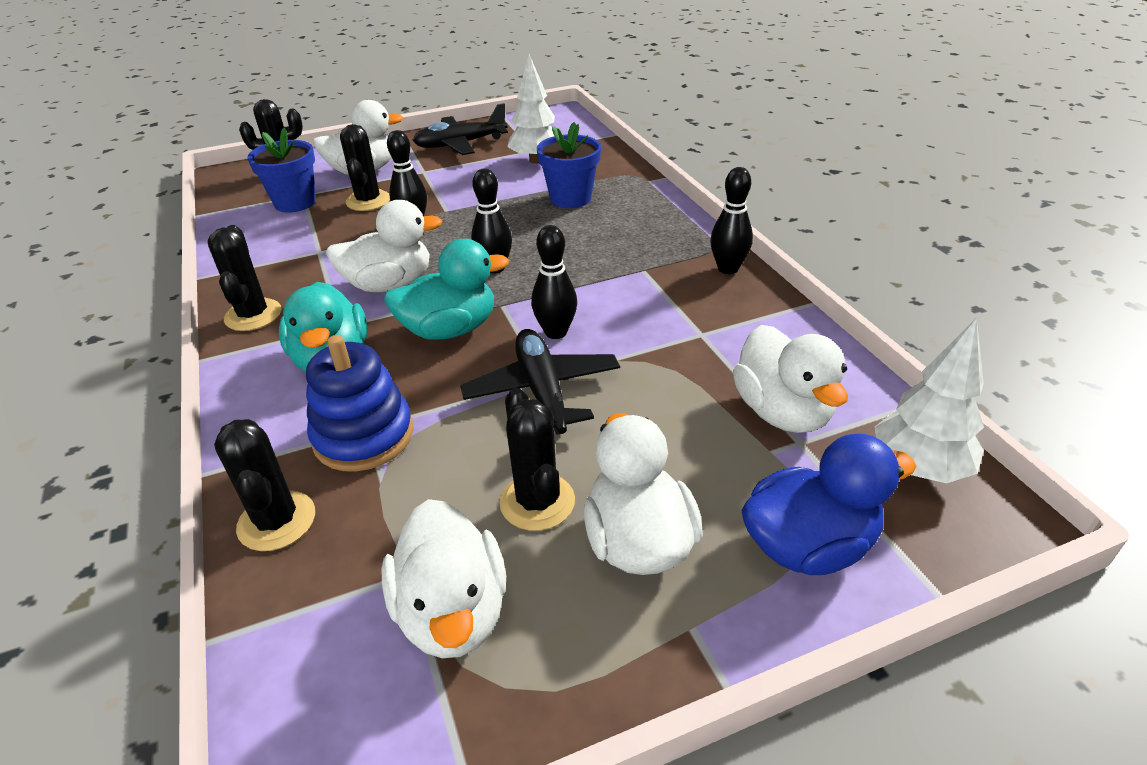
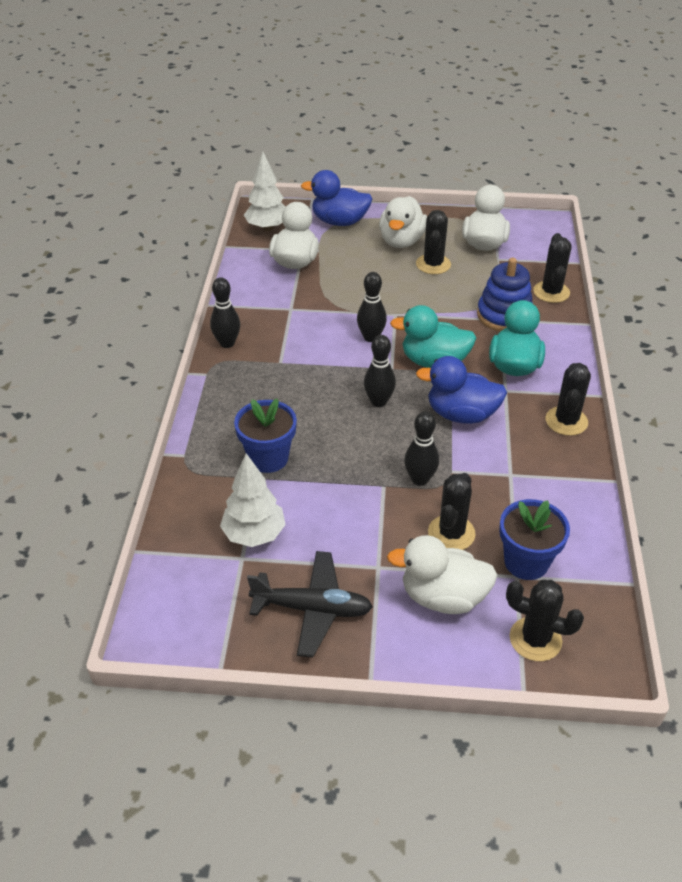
camera: 155 degrees left, 5 degrees up
white duck [326,200,442,292] -> blue duck [416,356,507,424]
black plane [460,329,620,435] -> none

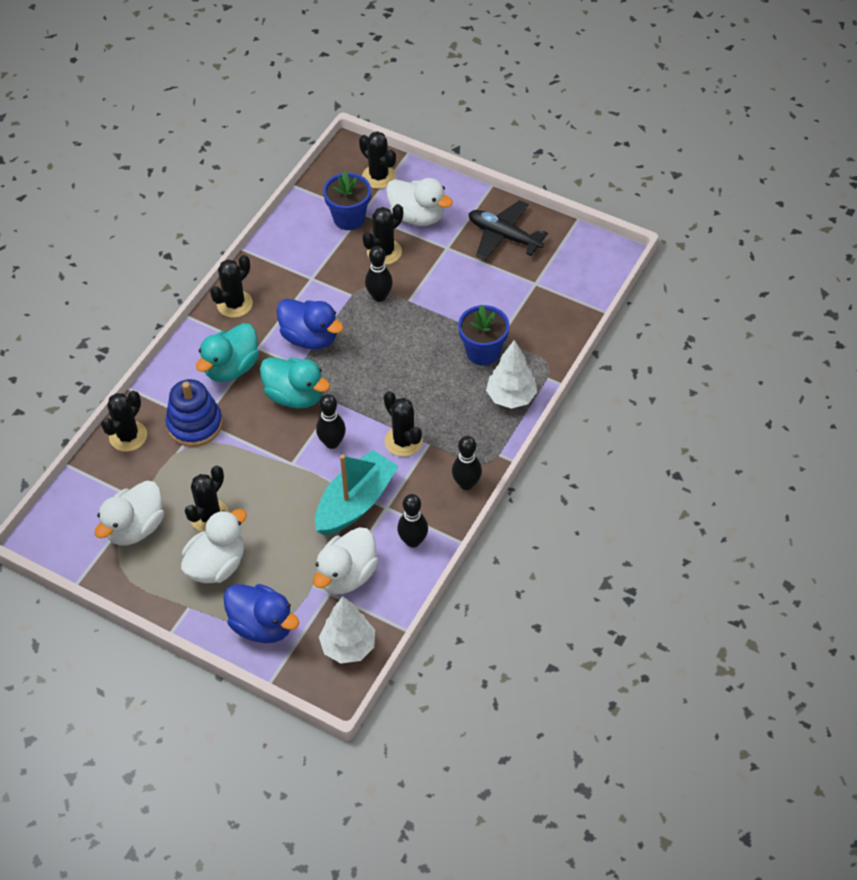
camera: 155 degrees left, 10 degrees up
white tree [220,453,286,547] -> white tree moved to [486,340,537,409]
black bowling pin [364,335,396,407] -> black bowling pin moved to [397,494,428,548]
none -> turquoise boat [315,450,399,535]
none -> black cactus [384,391,423,457]

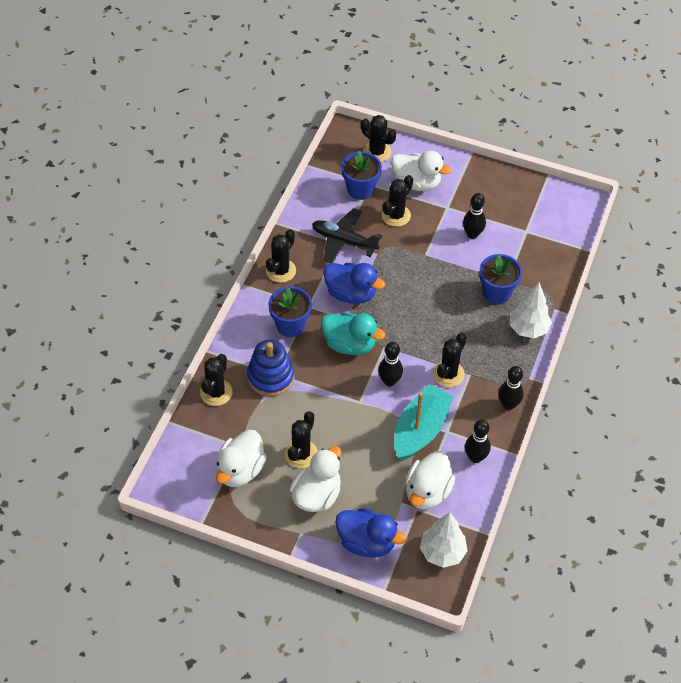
camera: 10 degrees left, 0 degrees up
turquoise duck [196,323,259,382] -> blue flower pot [268,286,312,337]
black bowling pin [365,246,393,302] -> black bowling pin moved to [463,193,486,239]
black cactus [384,391,423,457] -> black cactus turned 75 degrees clockwise [433,333,466,387]
black plane [469,200,548,260] -> black plane moved to [312,208,382,263]

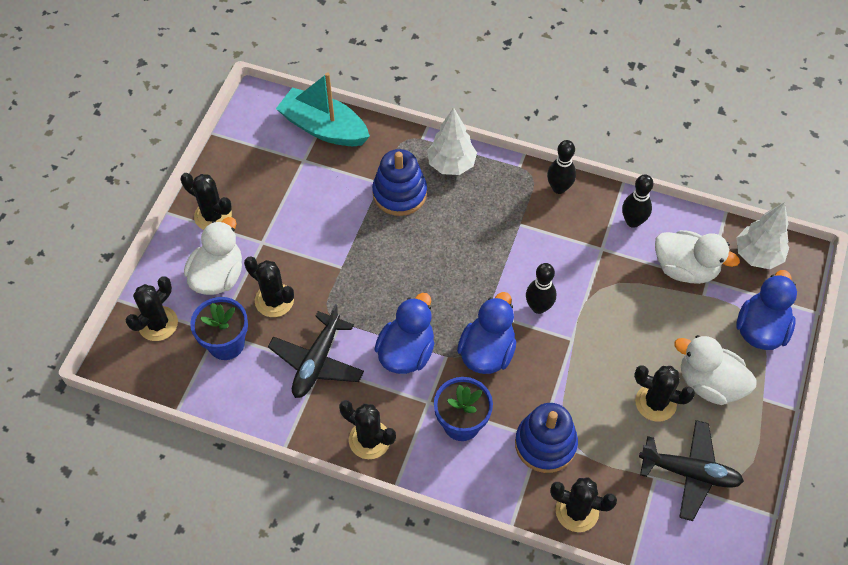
camera: 90 degrees left, 5 degrees up
white duck [216,430,267,487] -> black plane [639,420,744,521]
turquoise duck [321,313,385,355] -> blue duck [457,292,517,374]
turquoise boat [394,384,454,460] -> turquoise boat moved to [276,72,370,146]
black cactus [433,333,466,387] -> black cactus moved to [181,173,232,230]
black bowling pin [463,193,486,239] -> none
blue flower pot [479,254,522,304] -> blue stacking toy [372,149,427,216]

